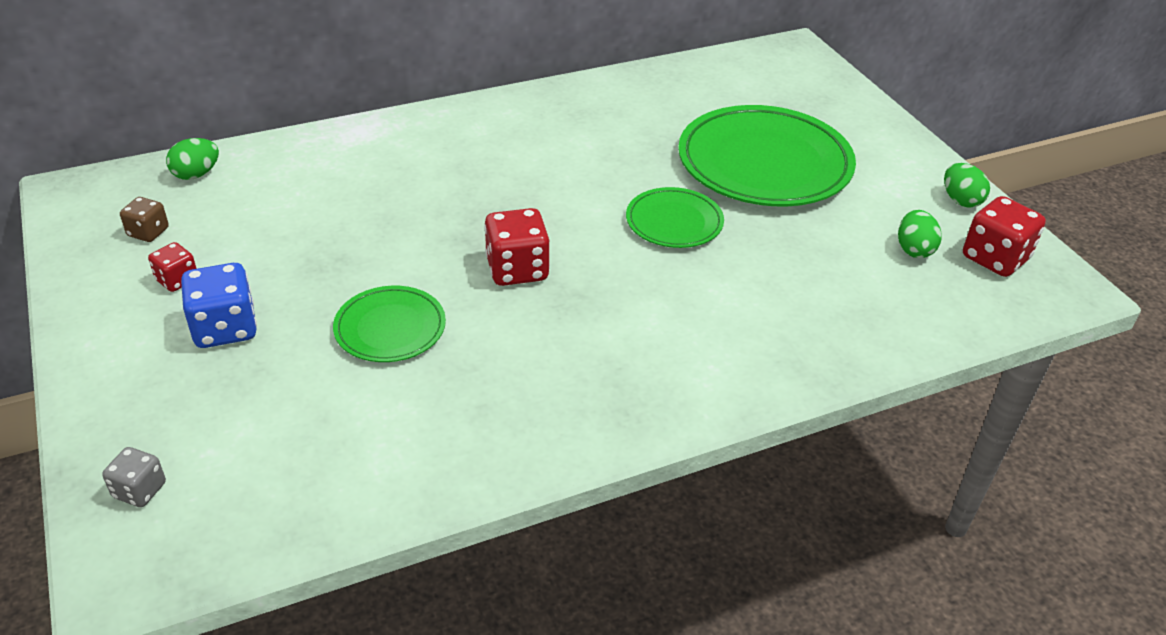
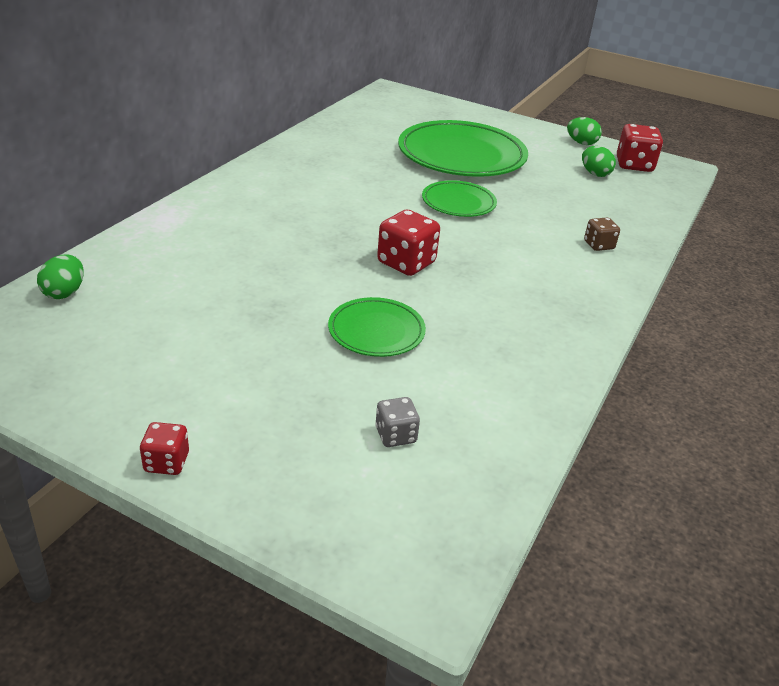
camera: 40 degrees left, 5 degrees down
grey dice [102,447,166,507] -> grey dice moved to [375,397,420,447]
brown dice [120,197,169,242] -> brown dice moved to [584,218,620,251]
red dice [148,242,197,292] -> red dice moved to [140,422,189,475]
blue dice [181,263,257,348] -> none

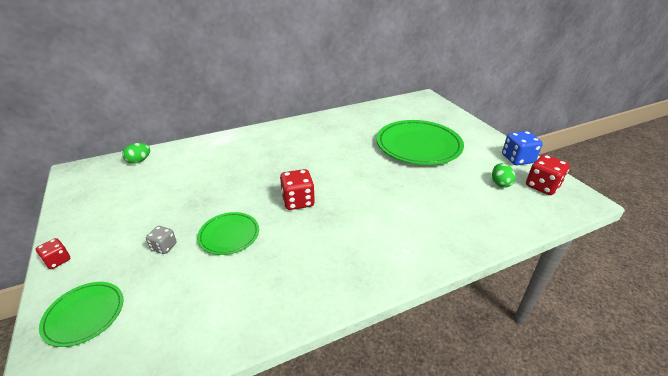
camera: 40 degrees right, 0 degrees up
grey dice [375,397,420,447] -> grey dice moved to [146,226,177,254]
green plate [422,180,497,217] -> green plate moved to [39,282,123,347]
green egg [567,117,602,145] -> blue dice [502,131,543,165]
brown dice [584,218,620,251] -> none

